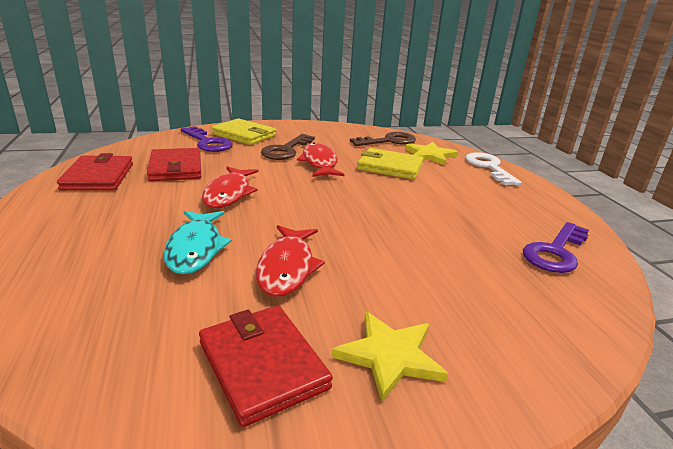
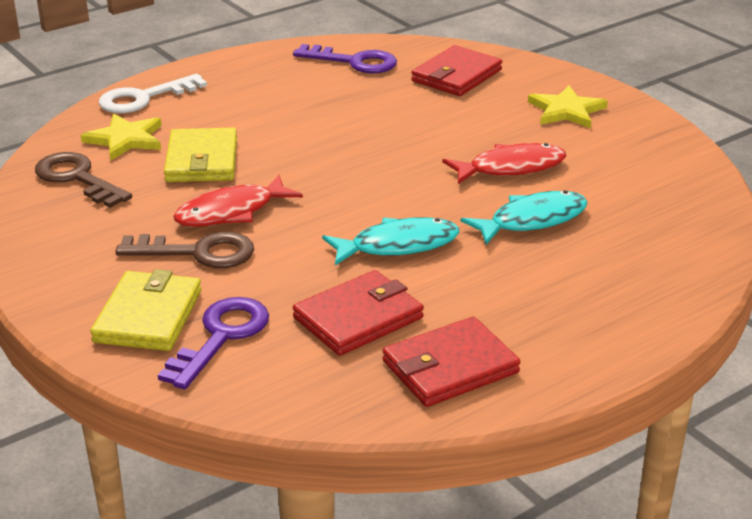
camera: 110 degrees left, 5 degrees up
red wallet [199,305,333,427] -> red wallet moved to [411,45,502,96]
red fish [202,166,258,208] -> turquoise fish [322,217,460,265]

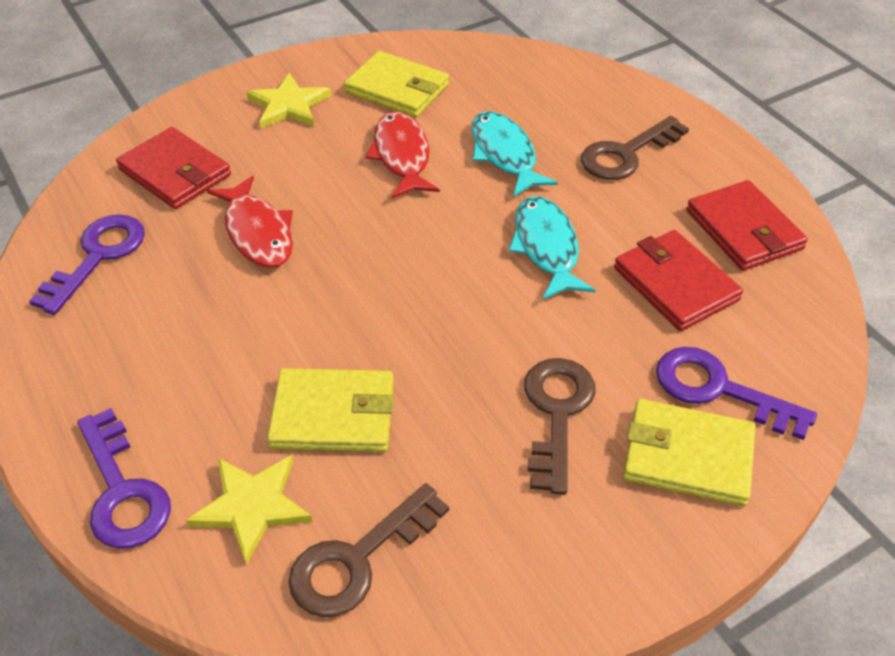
camera: 85 degrees left, 15 degrees up
white key [99,74,207,113] -> purple key [77,408,171,549]
red fish [173,175,303,227] -> red fish moved to [207,176,293,268]
none -> yellow wallet [344,51,449,117]
none -> brown key [581,116,689,180]

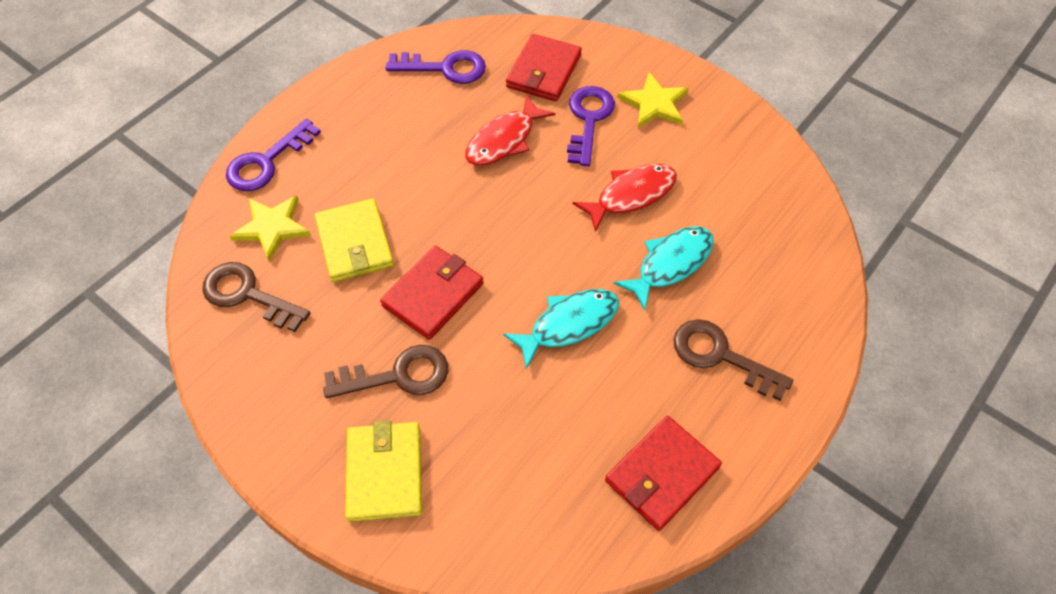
camera: 70 degrees right, 10 degrees up
yellow wallet [344,51,449,117] -> none
red wallet [614,230,743,331] -> red wallet moved to [380,245,484,340]
purple key [656,347,817,440] -> purple key moved to [567,86,615,166]

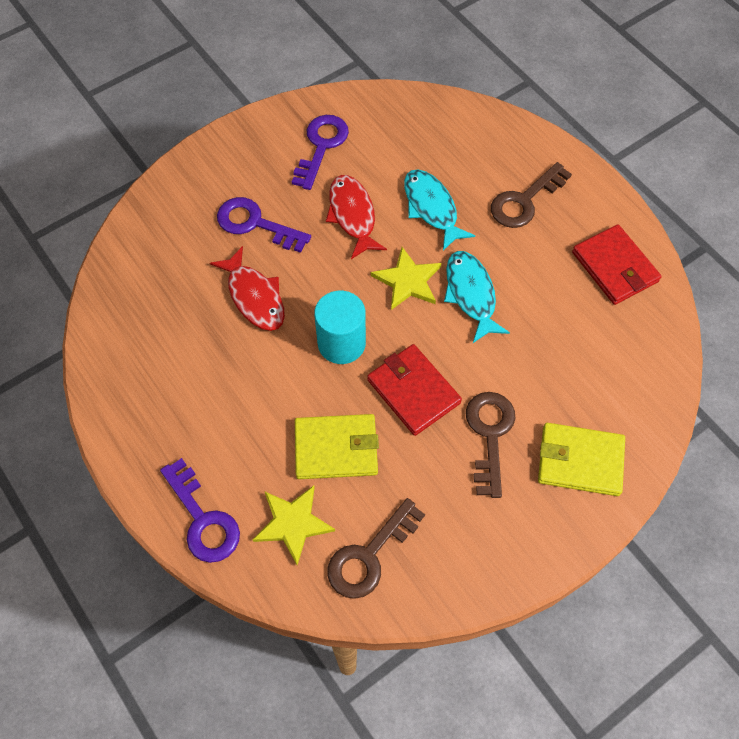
camera: 75 degrees left, 5 degrees up
purple key [386,50,486,84] -> purple key moved to [292,115,349,190]
red wallet [506,34,582,102] -> none
yellow star [618,72,688,128] -> yellow star moved to [371,247,441,310]
none -> turquoise cylinder [314,291,366,364]

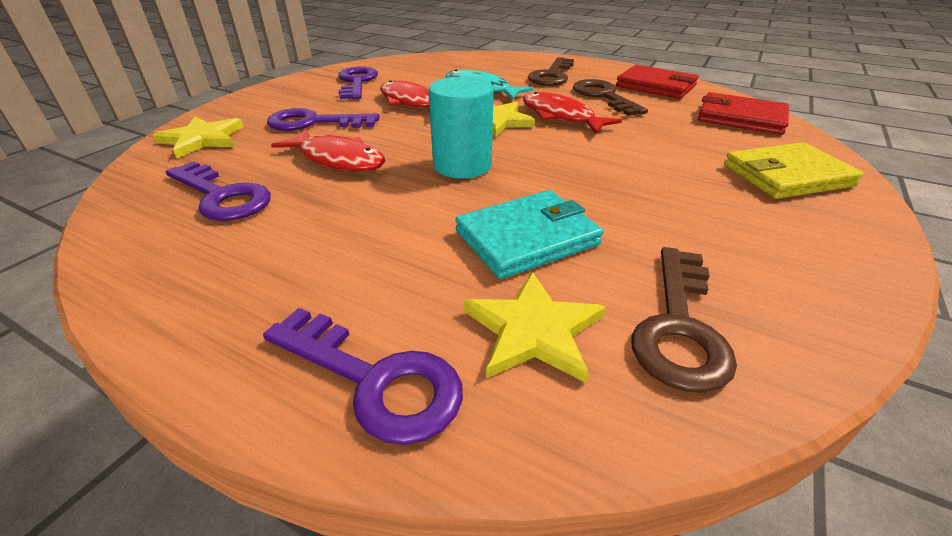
camera: 25 degrees left, 25 degrees down
yellow wallet [295,414,379,479] -> turquoise wallet [455,190,603,279]
red wallet [367,344,462,436] -> red wallet moved to [698,92,789,135]
turquoise fish [444,251,510,343] -> red fish [523,92,622,133]
brown key [466,392,515,498] -> brown key moved to [573,79,648,116]
none -> yellow star [152,116,244,158]
none -> purple key [166,161,271,221]

